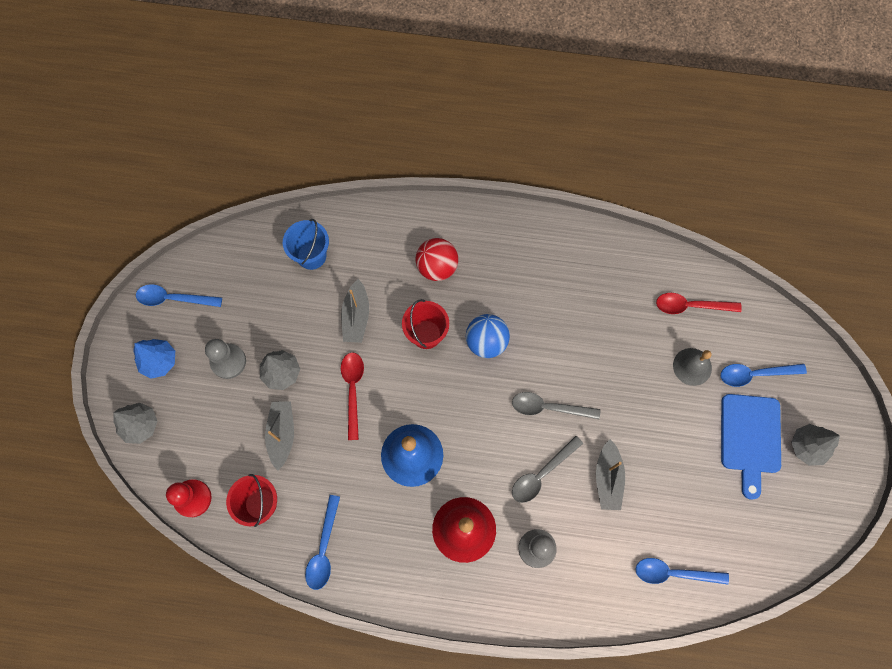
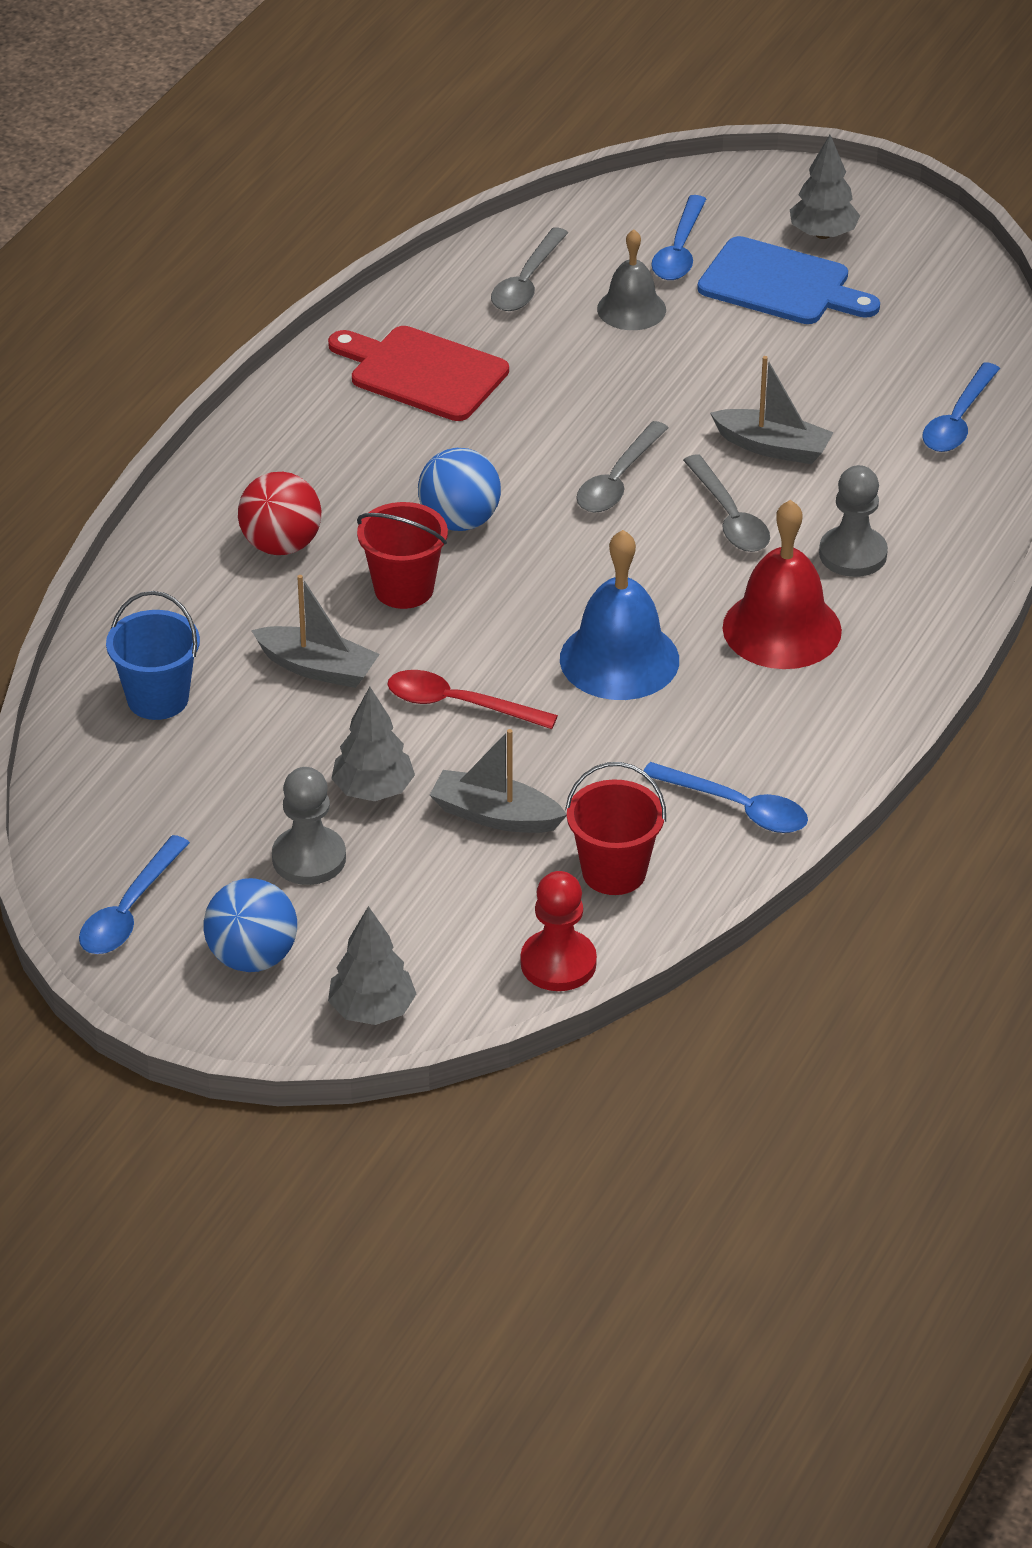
camera: 70 degrees left, 30 degrees down
blue tree [133,339,175,379] -> blue ball [204,878,297,972]
red spoon [656,293,742,314] -> grey spoon [491,227,568,311]
none -> red cutting board [328,326,509,421]

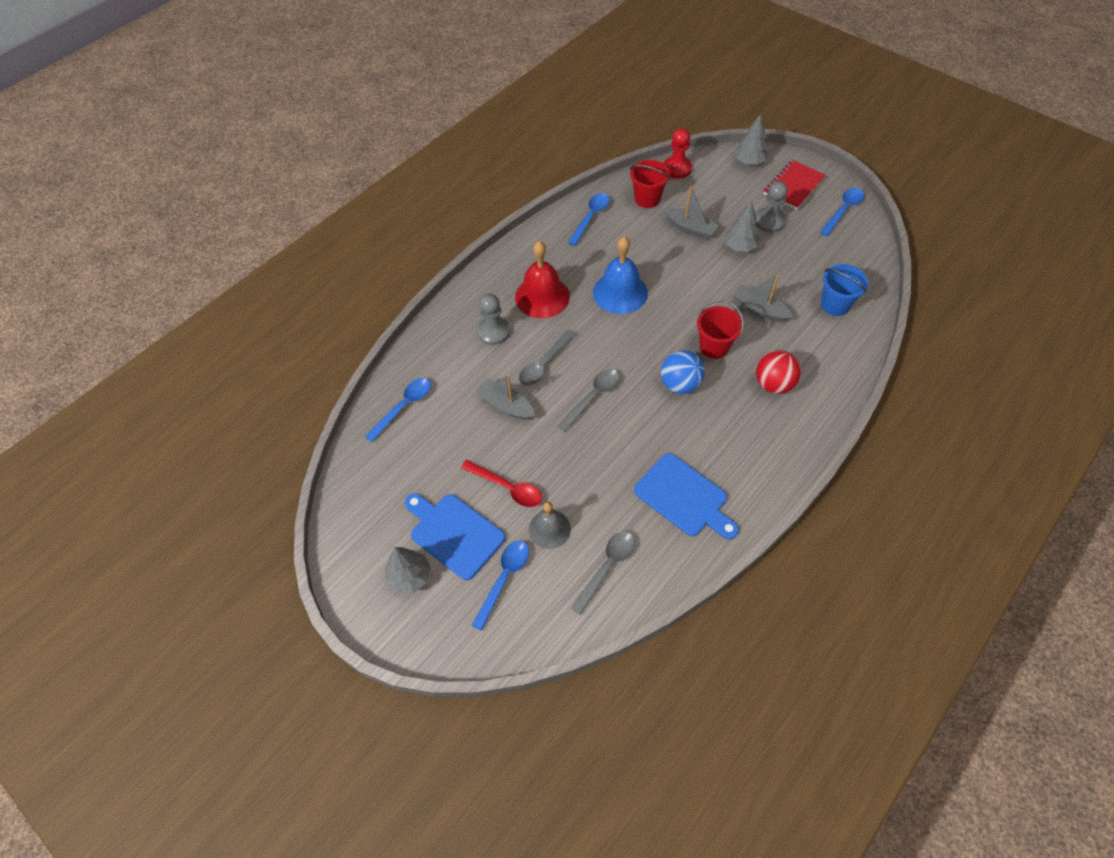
camera: 165 degrees left, 15 degrees up
blue ball [204,878,297,972] -> red notebook [764,160,826,210]
red cutting board [328,326,509,421] -> blue cutting board [634,453,739,539]
red spoon [387,670,558,729] -> red spoon moved to [461,460,542,507]
blue spoon [643,762,808,833] -> blue spoon turned 75 degrees clockwise [568,193,610,246]
grey spoon [683,454,770,552] -> grey spoon turned 135 degrees counterclockwise [519,329,576,386]

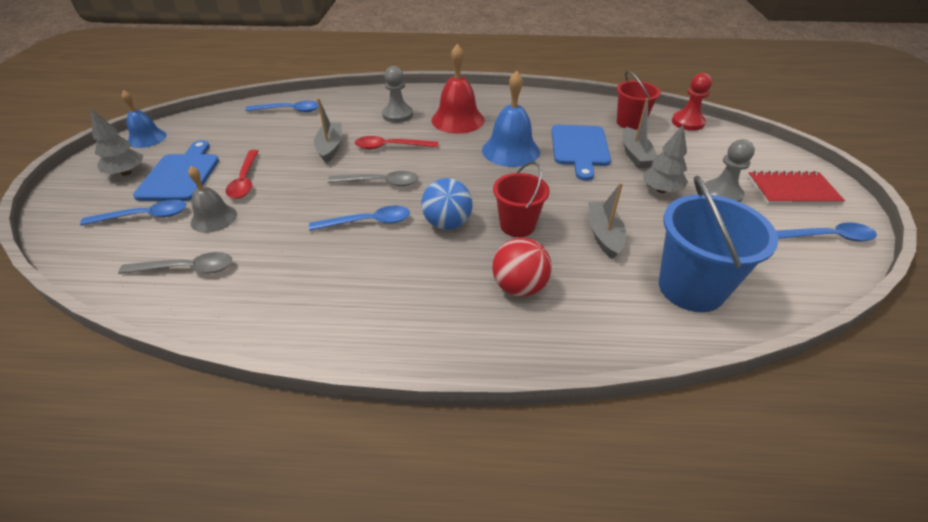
camera: 50 degrees right, 15 degrees down
grey spoon [519,329,576,386] -> red spoon [355,136,438,149]
blue spoon [568,193,610,246] -> blue spoon moved to [309,206,410,231]
blue cutting board [634,453,739,539] -> blue cutting board moved to [552,125,611,181]
grey tree [735,115,768,165] -> none
blue bucket [821,264,868,316] -> blue bucket [659,175,778,312], size x1.57
none -> blue bell [122,90,167,148]

